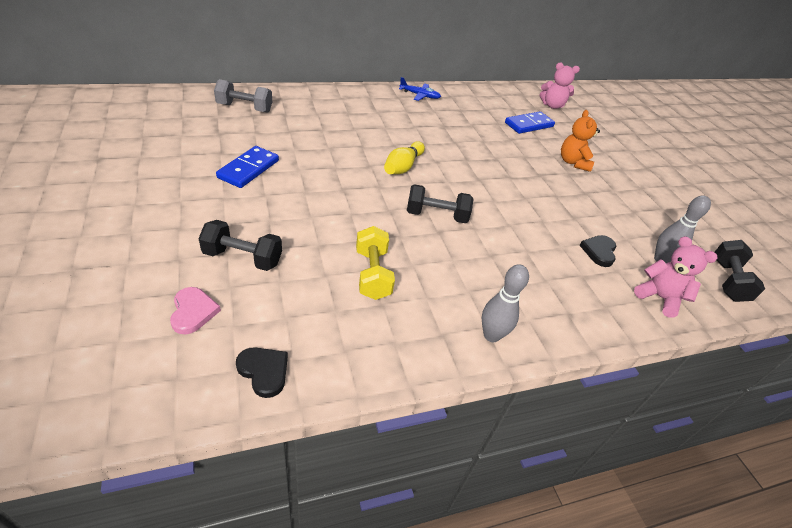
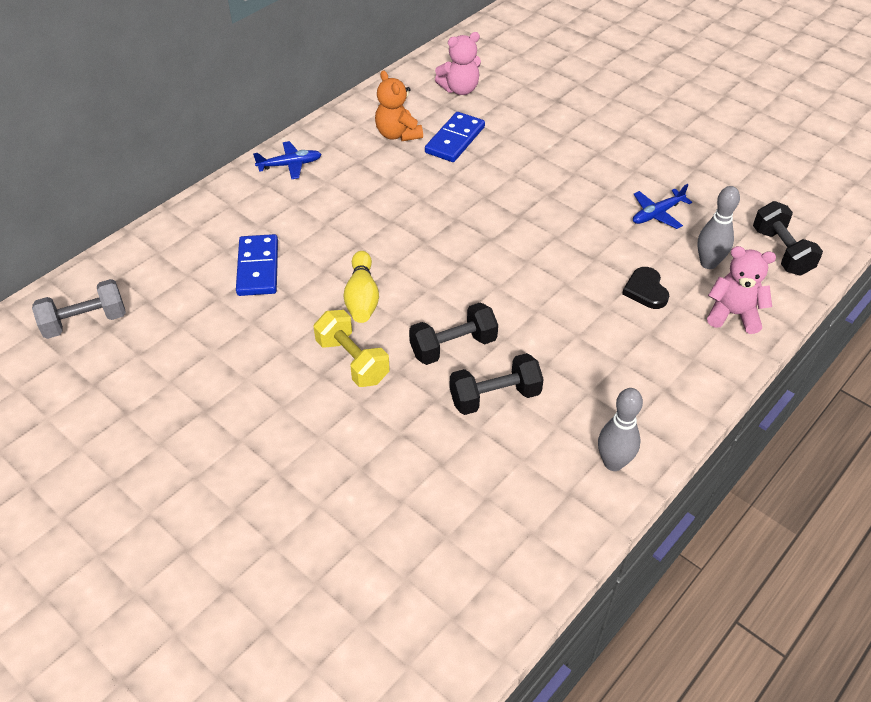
camera: 25 degrees left, 5 degrees up
pink heart [170,287,221,334] -> none
black dumbbell [198,220,282,271] -> black dumbbell moved to [450,353,544,415]
blue domino [216,146,279,188] -> blue domino moved to [236,234,278,296]
black heart [236,347,288,398] -> none
yellow dumbbell [356,226,395,300] -> yellow dumbbell moved to [313,310,390,387]
orange teddy bear [561,110,600,172] -> orange teddy bear moved to [375,70,423,141]
none -> blue plane [633,184,692,229]

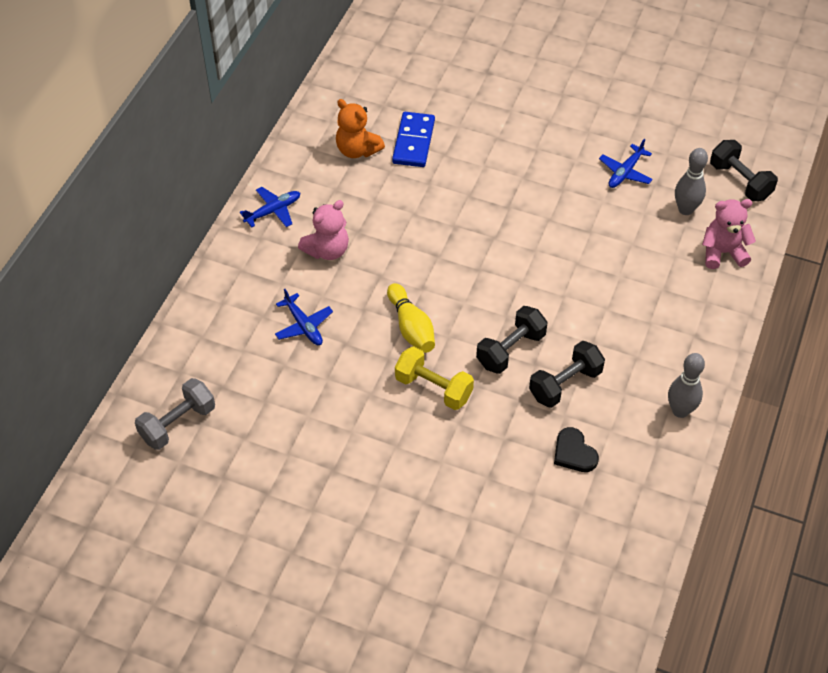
camera: 20 degrees left, 5 degrees up
blue domino [236,234,278,296] -> blue plane [275,289,333,345]
pink teddy bear [435,32,481,95] -> pink teddy bear moved to [298,200,349,260]
black heart [622,267,669,309] -> black heart moved to [554,427,599,472]

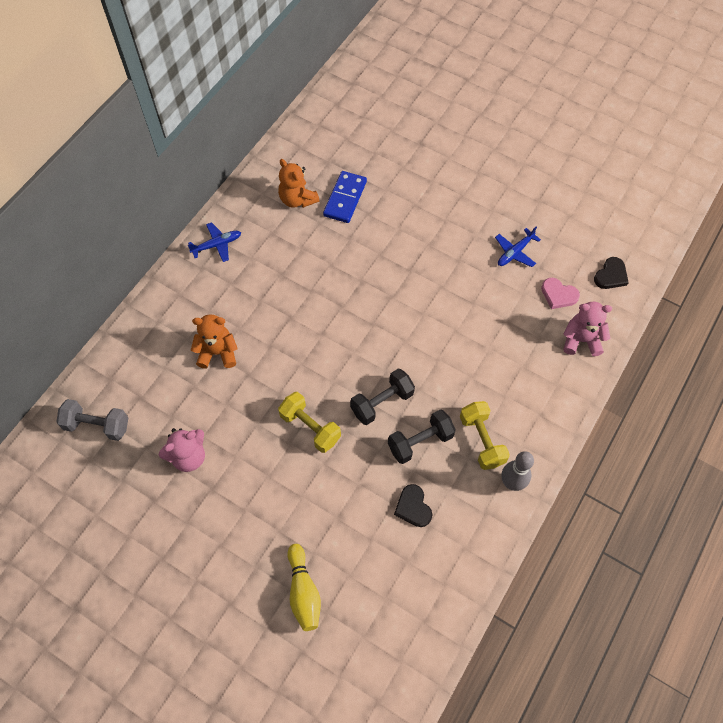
camera: 10 degrees right, 10 degrees up
grey dumbbell [135,378,215,450] -> grey dumbbell turned 45 degrees clockwise [56,399,128,441]
blue plane [275,289,333,345] -> orange teddy bear [191,314,238,369]
pink teddy bear [298,200,349,260] -> pink teddy bear moved to [159,428,205,472]
yellow bowling pin [387,283,435,353] -> yellow bowling pin moved to [287,544,321,631]
grey bowling pin [675,148,708,215] -> pink heart [541,278,580,309]
black dumbbell [710,140,778,201] -> black heart [594,257,629,289]
none -> yellow dumbbell [460,401,510,470]

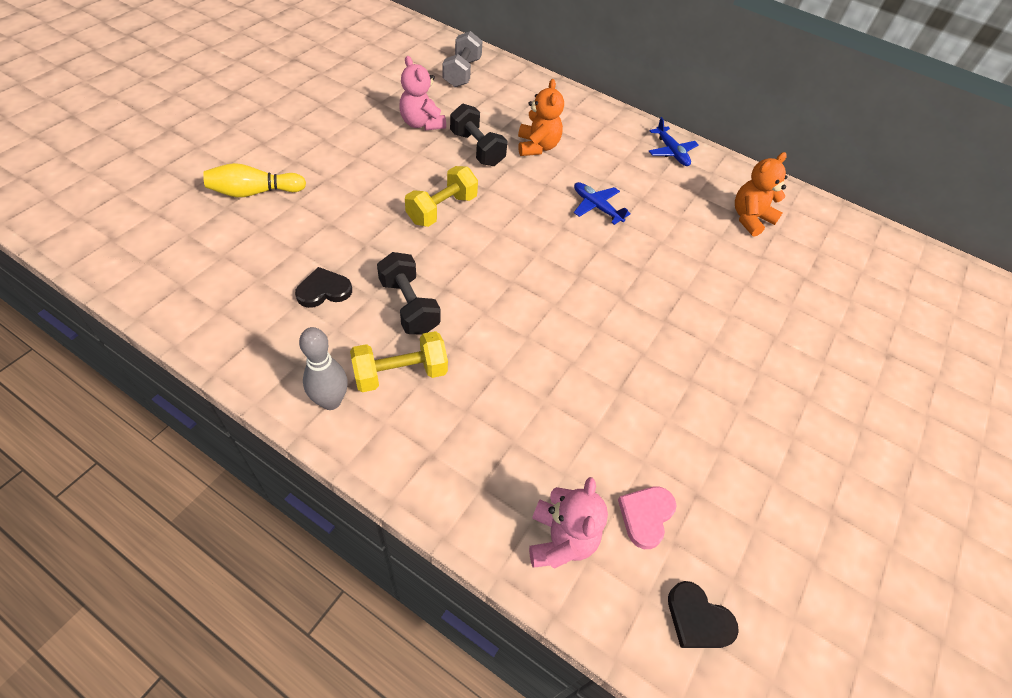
camera: 85 degrees right, 10 degrees down
blue domino [323,171,367,223] -> none
black dumbbell [350,369,415,425] -> black dumbbell moved to [450,104,508,166]
blue plane [495,226,541,267] -> blue plane moved to [574,182,631,225]

